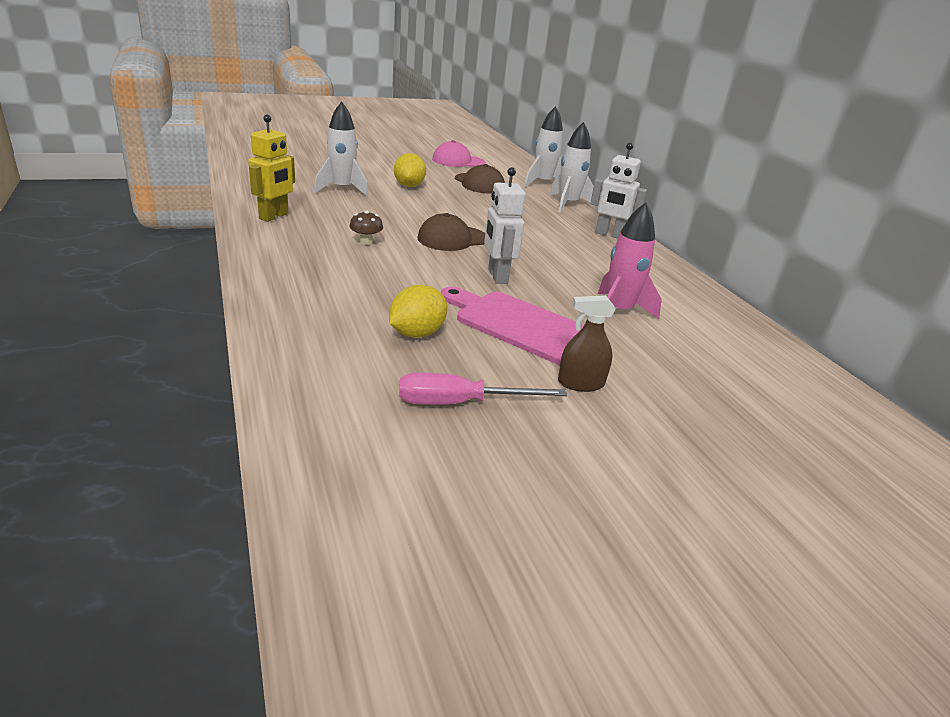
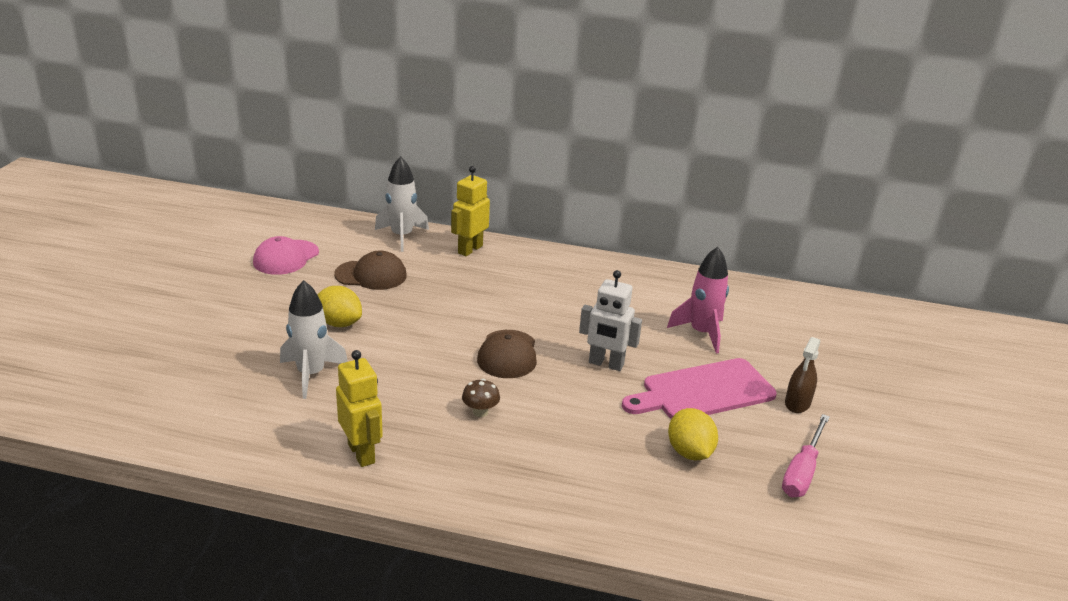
camera: 55 degrees left, 0 degrees up
white rocket [549,122,596,212] -> yellow robot [451,166,490,256]
white robot [590,143,647,239] -> none

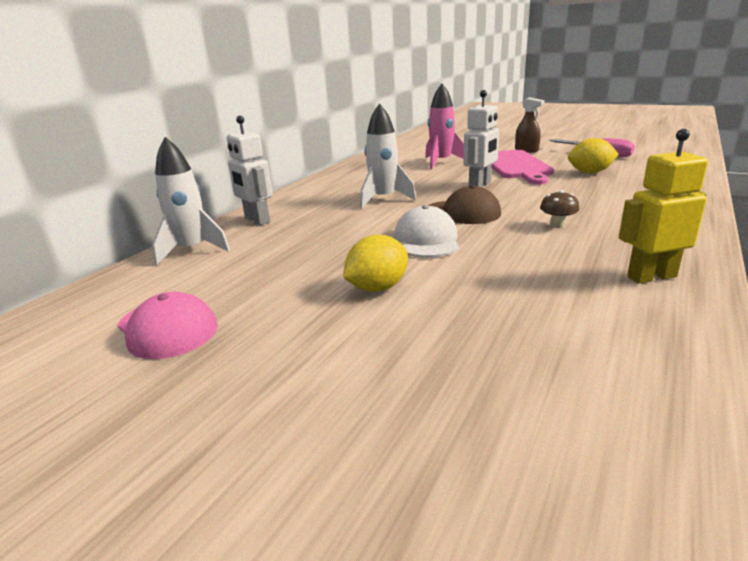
camera: 70 degrees left, 5 degrees down
white rocket [280,280,348,399] -> white rocket moved to [360,103,416,208]
brown cap [334,251,407,290] -> none
yellow robot [451,166,490,256] -> white robot [227,116,273,225]
none -> white cap [394,205,459,257]

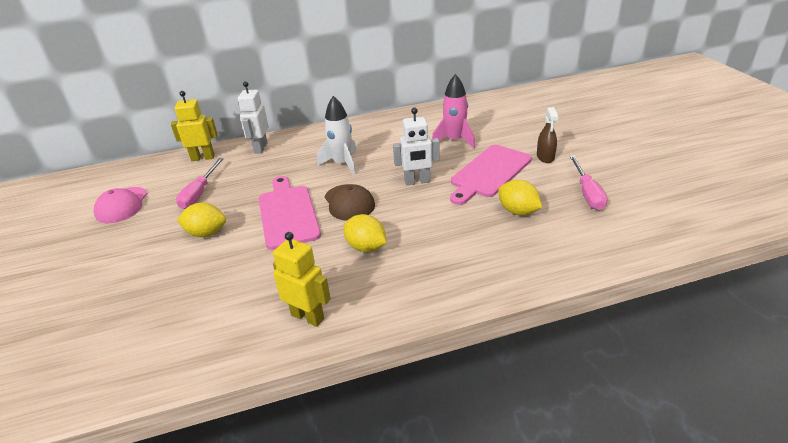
camera: 45 degrees right, 10 degrees up
white rocket [152,137,230,265] -> yellow robot [171,91,218,161]
white cap [394,205,459,257] -> pink cutting board [258,176,321,250]
brown mushroom [540,190,579,228] -> yellow lemon [344,214,386,252]
none -> pink screwdriver [176,158,224,209]

